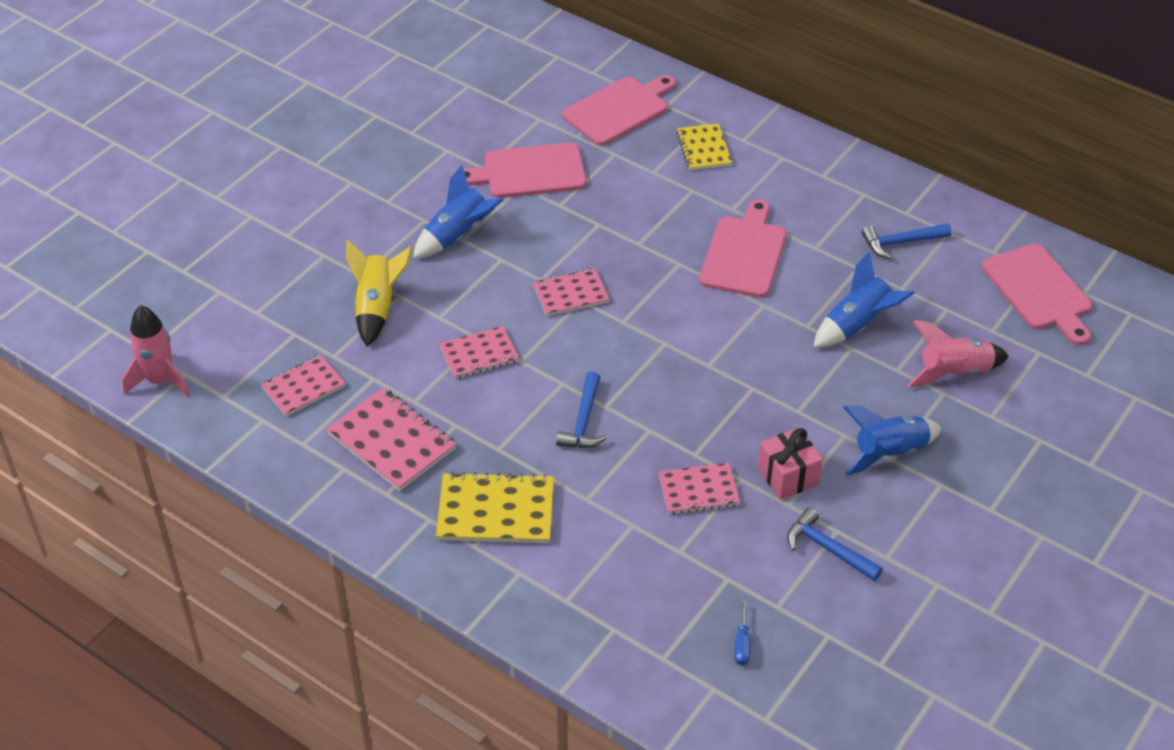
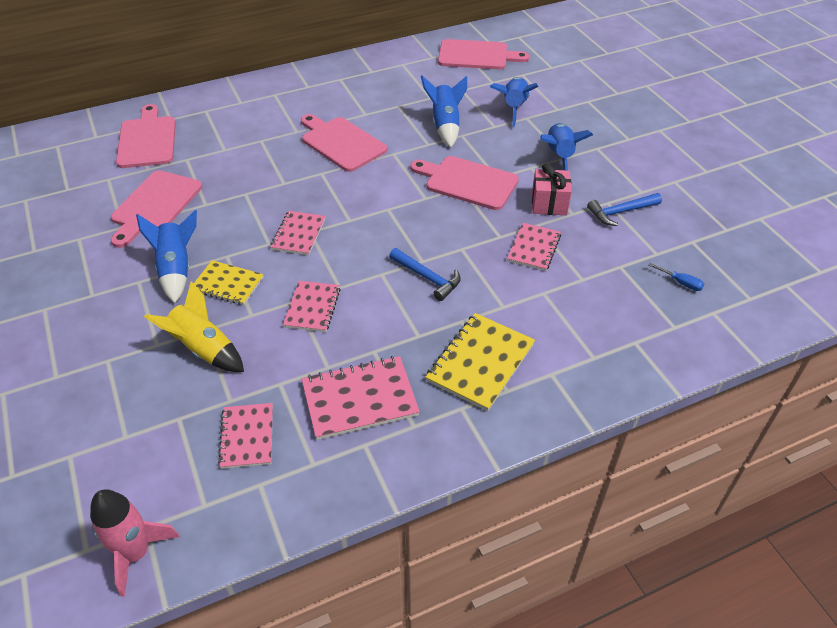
camera: 60 degrees left, 0 degrees up
yellow notebook [676,124,732,170] -> yellow notebook moved to [193,260,264,305]
blue hammer [861,223,952,259] -> none
pink rocket [907,320,1009,388] -> blue rocket [490,77,538,127]
none -> pink cutting board [410,156,519,210]

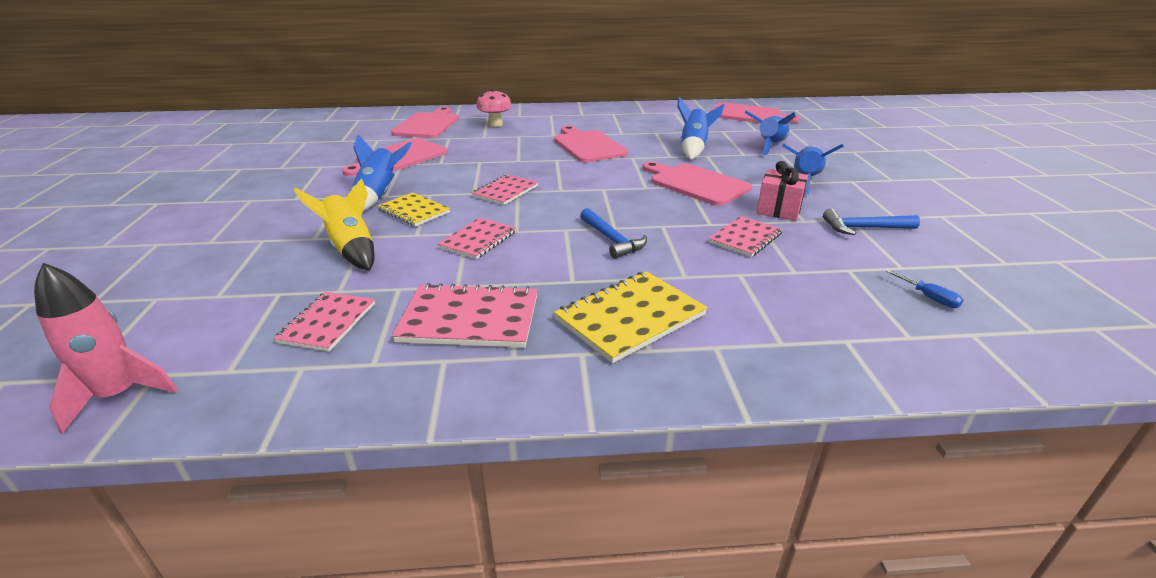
camera: 20 degrees right, 15 degrees down
none -> pink mushroom [476,89,512,127]

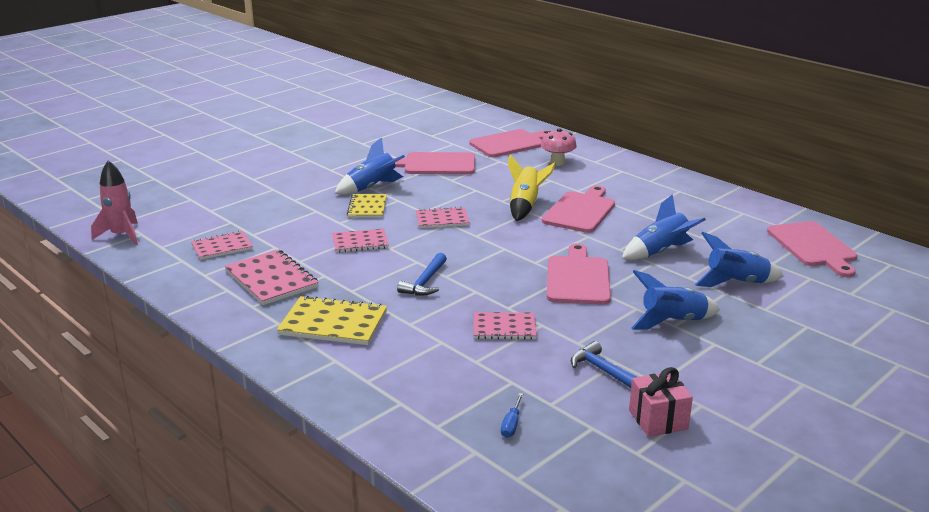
camera: 50 degrees right, 5 degrees down
yellow rocket [294,179,375,270] -> yellow rocket moved to [508,154,556,221]
pink gift [756,161,808,221] -> pink gift moved to [629,367,693,437]

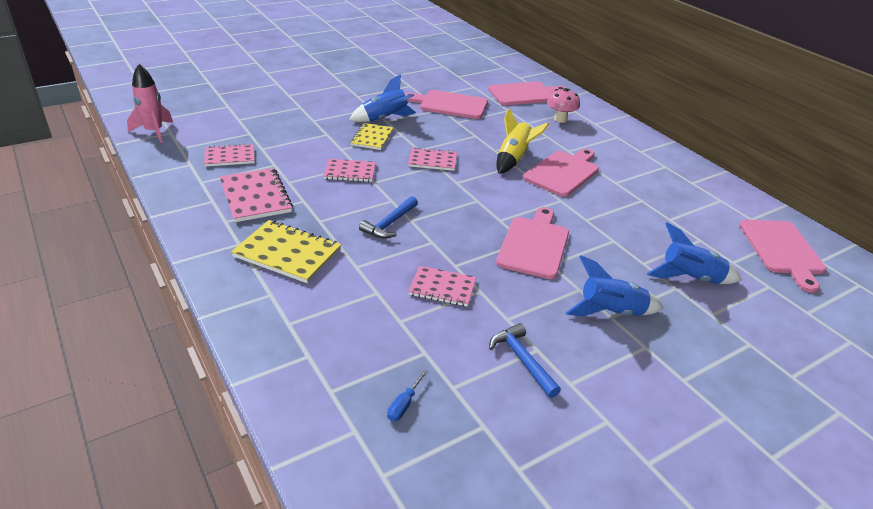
camera: 10 degrees right, 10 degrees up
blue rocket [622,194,706,260] -> none
pink gift [629,367,693,437] -> none

